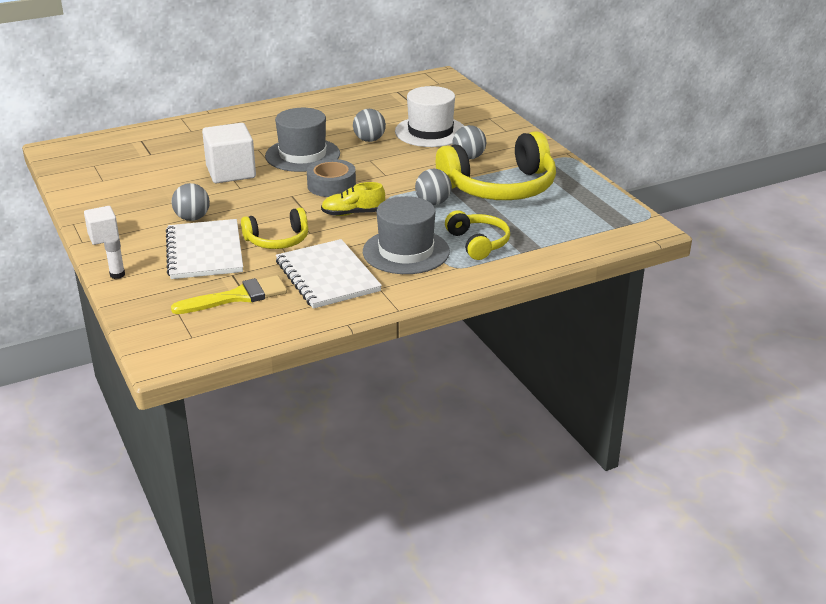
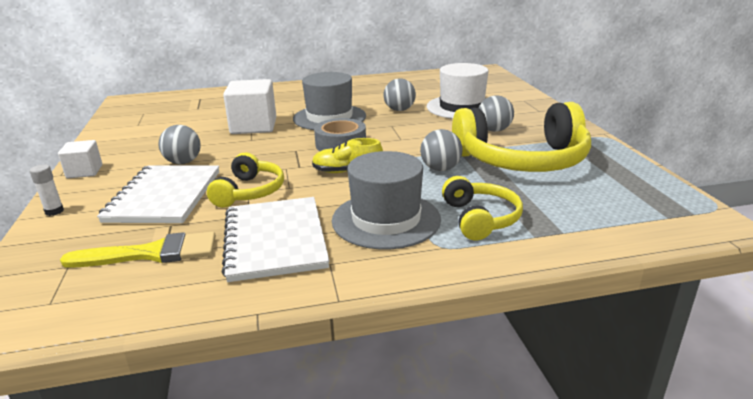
camera: 15 degrees right, 5 degrees down
yellow headphones [241,208,308,249] -> yellow headphones turned 75 degrees counterclockwise [207,153,284,208]

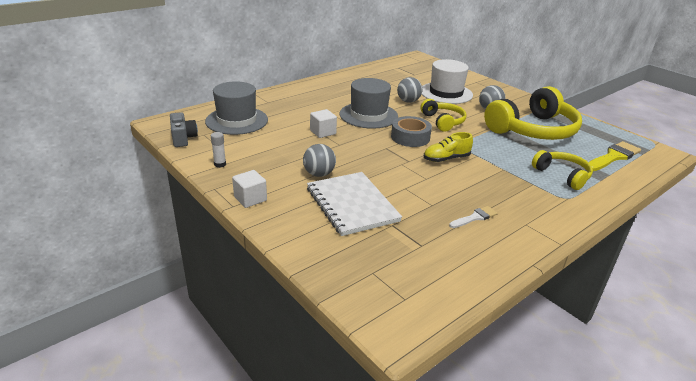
camera: 30 degrees left, 5 degrees up
white glue stick [30,164,64,216] -> white glue stick moved to [211,132,226,168]
yellow brush [60,232,216,268] -> yellow brush moved to [589,141,641,171]
yellow headphones [207,153,284,208] -> yellow headphones moved to [421,99,467,132]
white notebook [222,197,329,282] -> white brush [449,206,498,228]
white cube [223,79,276,134] -> white cube [310,109,337,138], size x0.56
grey hat [332,151,441,249] -> grey hat moved to [205,81,268,135]
grey ball [420,129,463,171] -> none
none -> grey camera [170,112,198,147]

